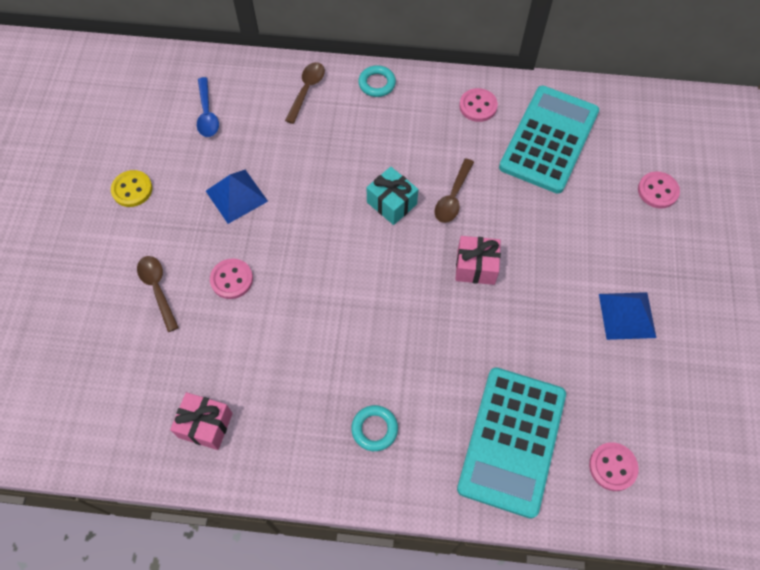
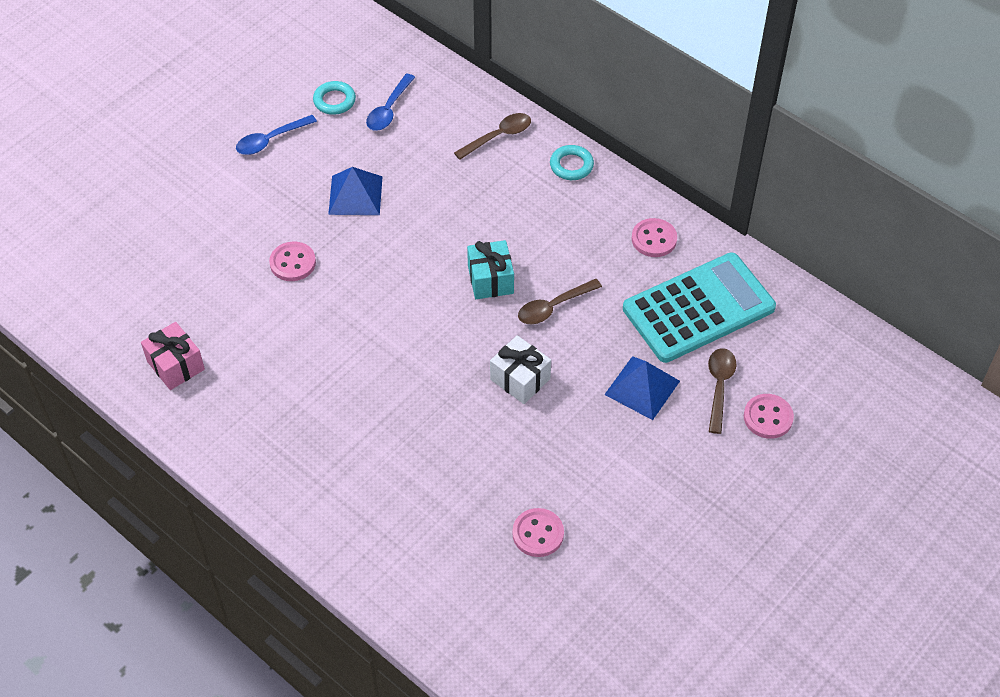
camera: 35 degrees right, 10 degrees down
yellow button [111,170,152,207] -> blue spoon [236,115,317,155]
brown spoon [137,256,179,332] -> brown spoon moved to [708,348,736,434]
turquoise ring [351,405,398,451] -> turquoise ring moved to [313,81,356,115]
pink gift [455,236,501,285] -> white gift [490,335,551,404]
turquoise calculator [457,367,566,519] -> none
pink button [589,442,639,491] -> pink button moved to [512,508,564,557]
blue pyramid [599,292,657,340] -> blue pyramid moved to [604,356,680,420]

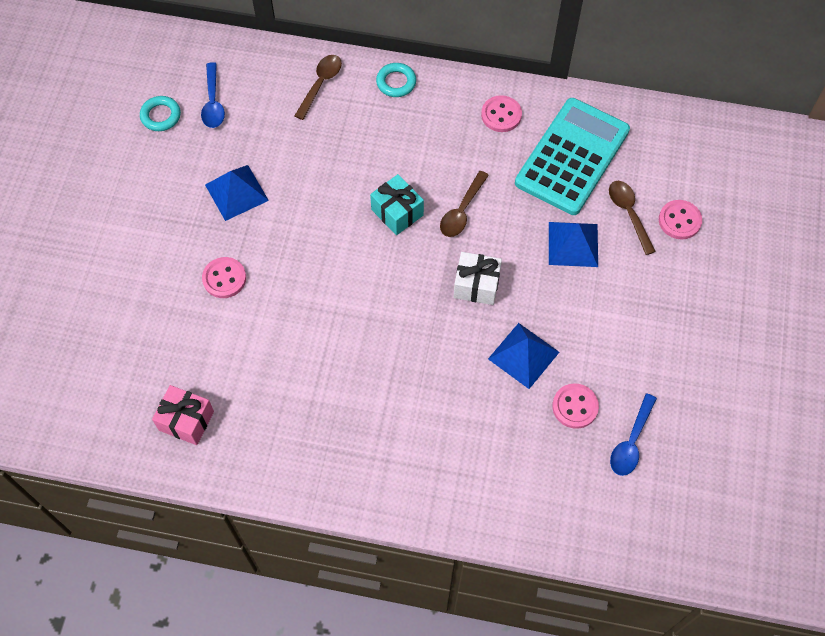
camera: 30 degrees left, 10 degrees up
blue spoon [236,115,317,155] -> blue spoon moved to [610,393,657,476]
none -> blue pyramid [488,323,559,389]

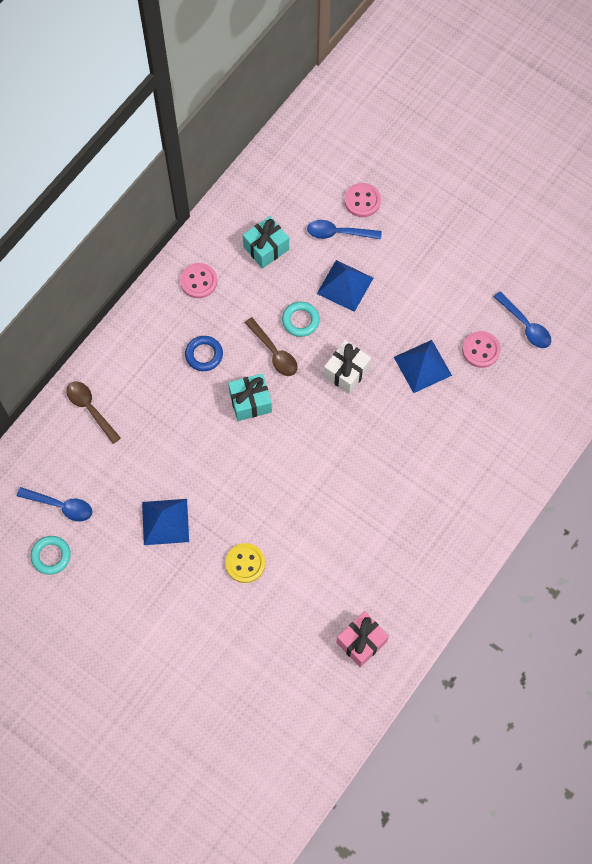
camera: 65 degrees left, 5 degrees up
pink button [202,257,246,298] -> yellow button [225,543,265,583]
turquoise ring [376,63,416,97] -> turquoise ring moved to [282,302,320,337]
turquoise calculator [515,98,630,215] -> turquoise gift [243,216,289,268]
brown spoon [609,181,656,255] -> blue spoon [307,220,382,239]
none -> blue ring [185,336,223,371]

